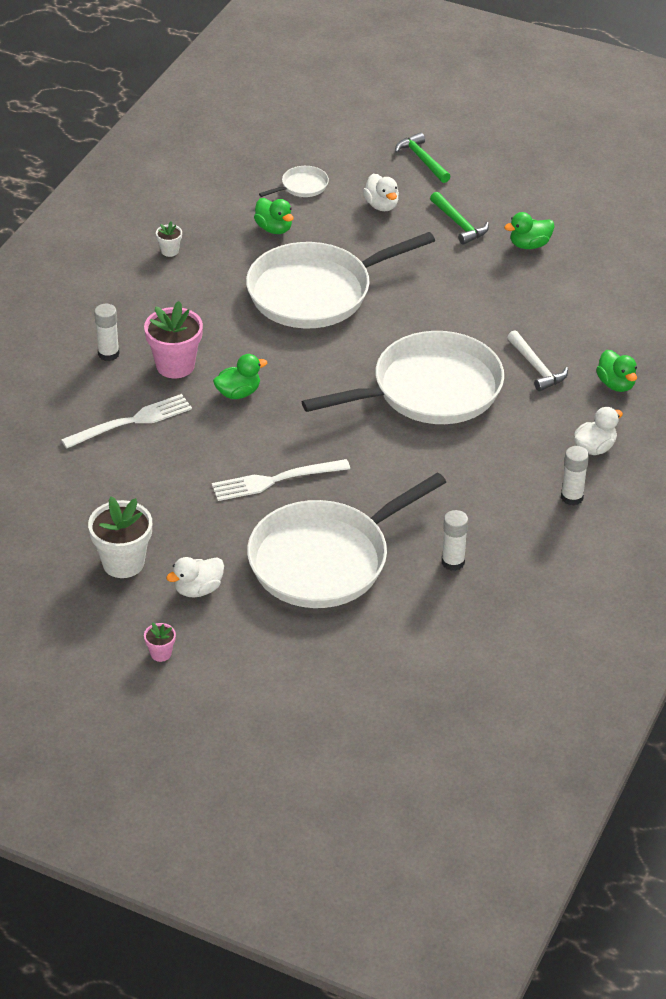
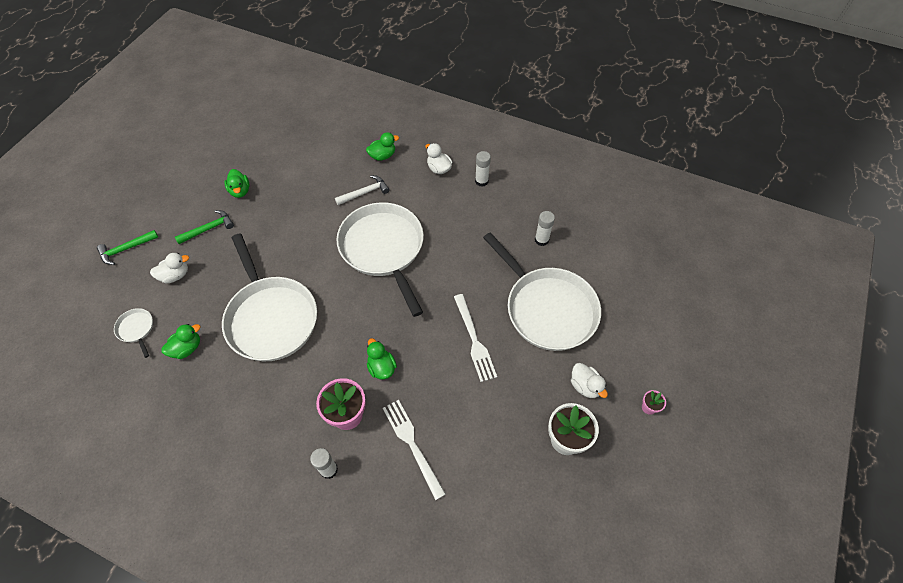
camera: 90 degrees left, 15 degrees up
white flower pot [156,222,182,257] -> none

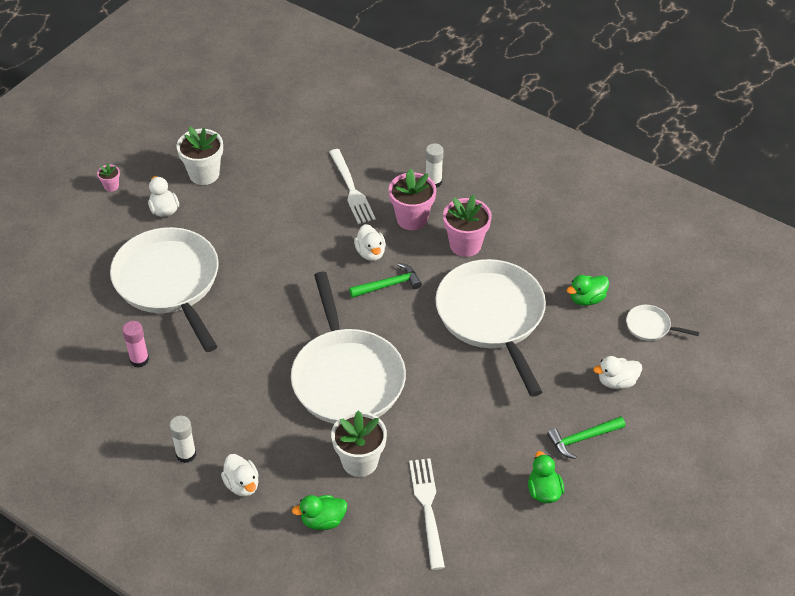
camera: 170 degrees left, 10 degrees down
green hammer [97,230,158,265] -> green hammer moved to [349,263,422,298]
white pan [114,308,153,358] -> white pan turned 135 degrees clockwise [626,305,699,341]
white hammer [335,175,390,205] -> white flower pot [331,411,387,477]
green duck [367,338,397,379] -> white duck [354,224,386,261]
white fork [454,294,497,382] -> white fork moved to [409,458,445,570]
white glue stick [535,211,555,246] -> pink glue stick [122,321,149,368]
none -> pink flower pot [443,195,492,257]

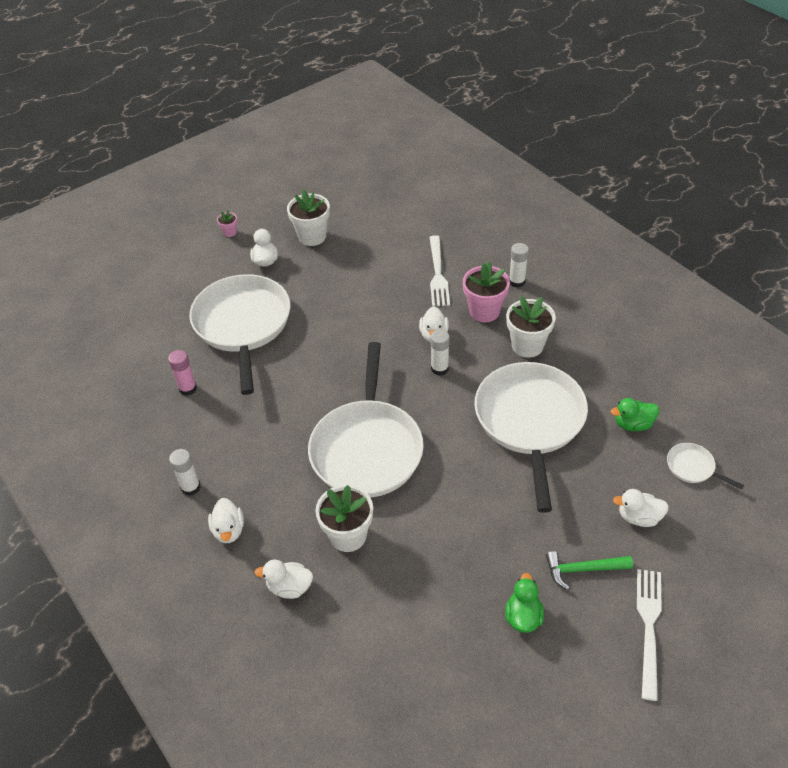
camera: 20 degrees right, 0 degrees up
green duck [292,495,347,530] -> white duck [254,560,313,599]
green hammer [349,263,422,298] -> white glue stick [430,330,450,376]
white fork [409,458,445,570] -> white fork moved to [637,569,662,701]
pink flower pot [443,195,492,257] -> white flower pot [506,296,556,358]

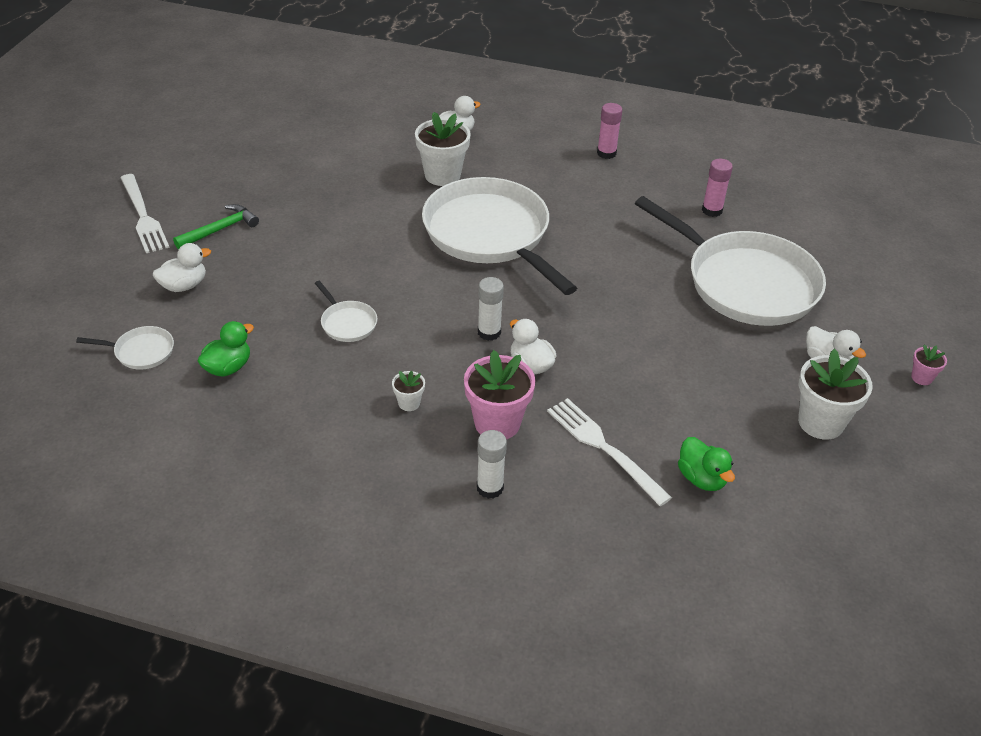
camera: 140 degrees right, 5 degrees down
white glue stick [169,449,201,496] -> pink glue stick [597,103,622,159]
white duck [208,498,244,543] -> none
white pan [474,362,588,513] -> white pan [315,281,377,342], size x0.40
green duck [505,573,544,633] -> green duck moved to [678,437,735,491]
white flower pot [506,296,556,358] -> white flower pot [392,371,425,411], size x0.48

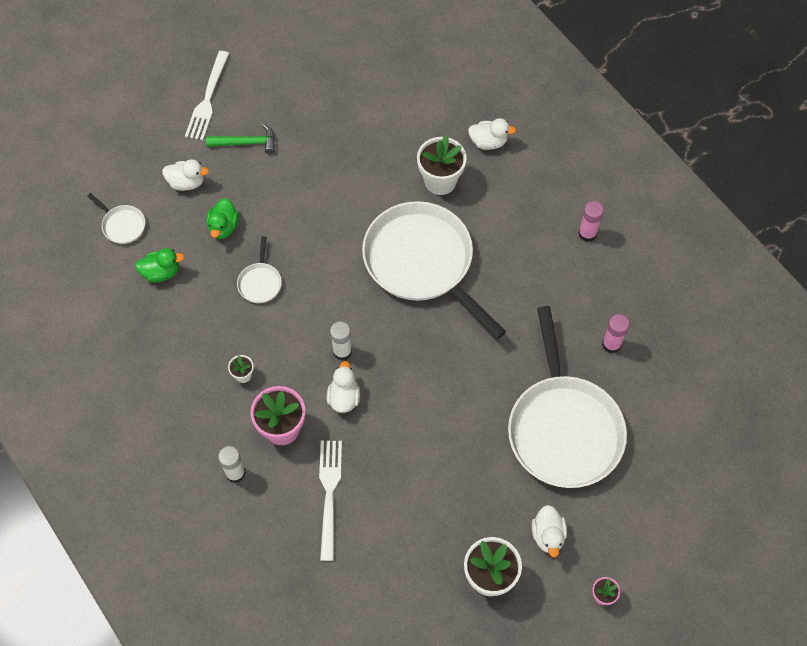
camera: 40 degrees right, 20 degrees up
white pan [422,177,577,295] -> white pan turned 45 degrees counterclockwise [362,201,506,339]
green duck [678,437,735,491] -> green duck moved to [206,198,239,239]

